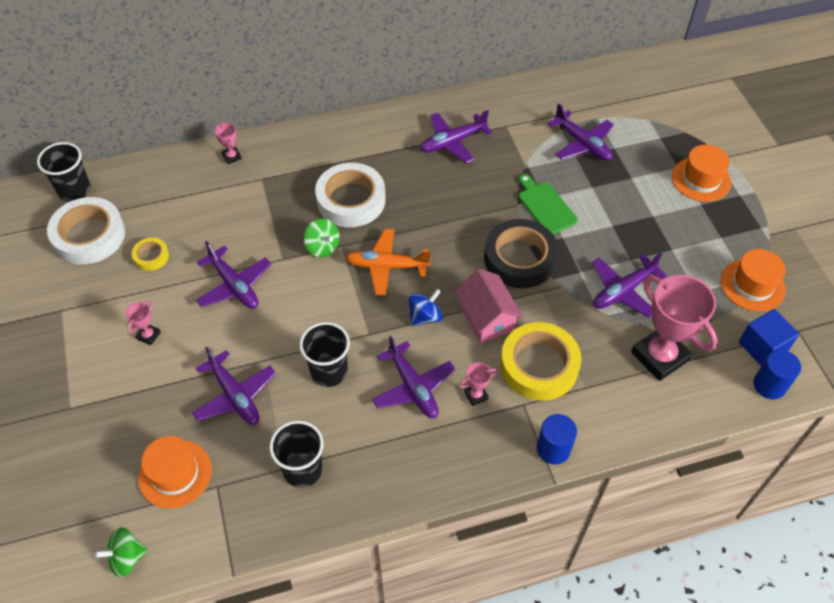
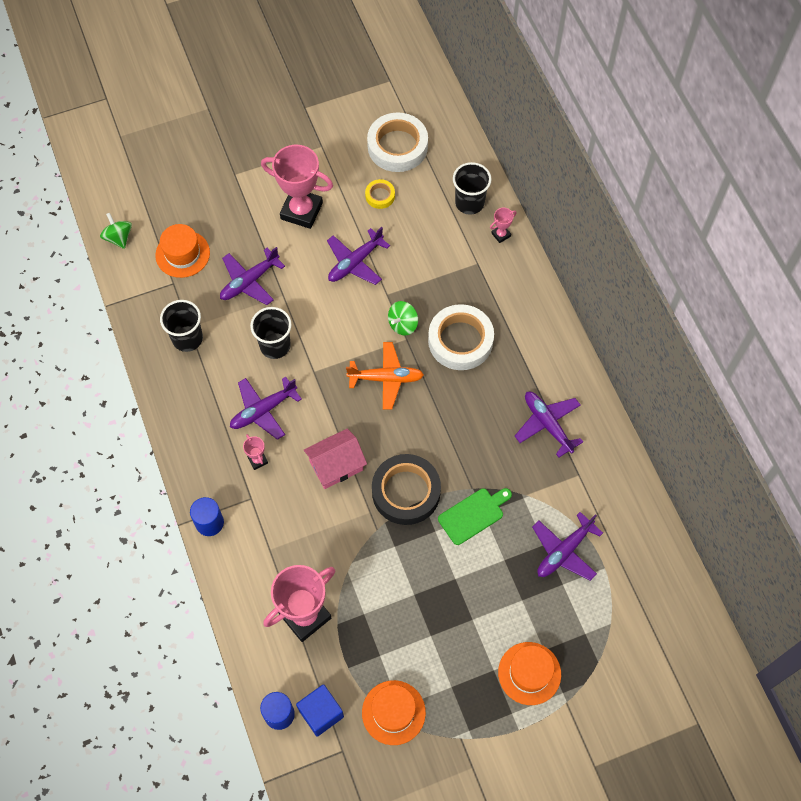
camera: 85 degrees right, 10 degrees up
black cup [37,142,91,202] -> black cup moved to [453,162,492,215]
pink trophy [125,301,161,345] -> pink trophy [261,145,333,229], size x2.33
orange plane [345,229,431,296] -> orange plane turned 90 degrees clockwise [346,342,424,410]
blue spinning top [408,289,443,326] -> none
yellow tape [500,322,582,401] -> none
purple plane [592,253,667,318] -> none

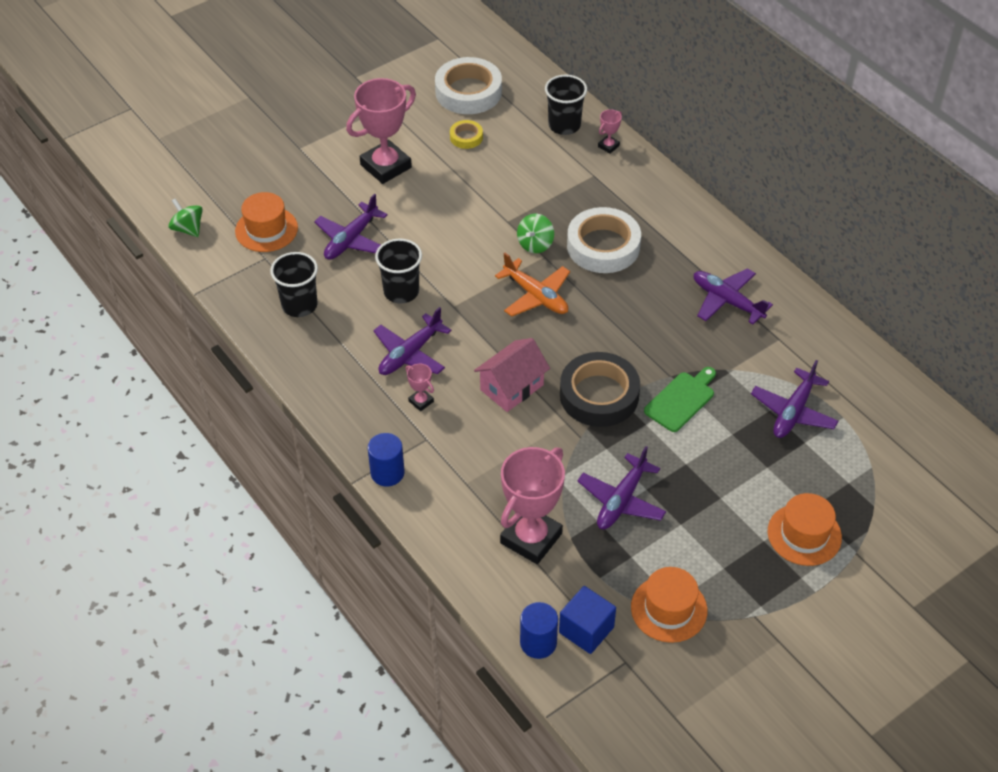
camera: 15 degrees left, 15 degrees down
pink trophy [261,145,333,229] -> pink trophy turned 45 degrees counterclockwise [346,78,416,184]
purple plane [327,227,390,285] -> purple plane moved to [577,446,666,529]
orange plane [346,342,424,410] -> orange plane turned 60 degrees clockwise [495,253,570,317]

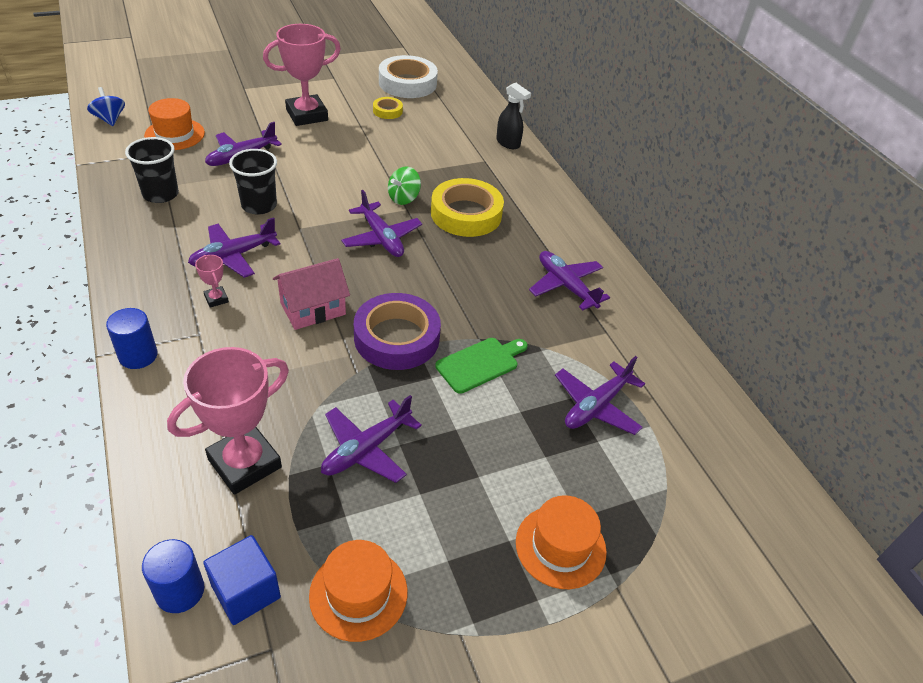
camera: 10 degrees right, 5 degrees down
green spinning top [168,198,203,237] -> blue spinning top [87,87,125,126]
orange plane [495,253,570,317] -> purple plane [341,190,422,257]
black cup [545,75,587,135] -> none
black tape [560,352,640,427] -> purple tape [354,293,441,370]
white tape [567,207,641,273] -> yellow tape [431,178,504,237]
pink trophy [598,109,622,154] -> black spray bottle [496,83,531,149]

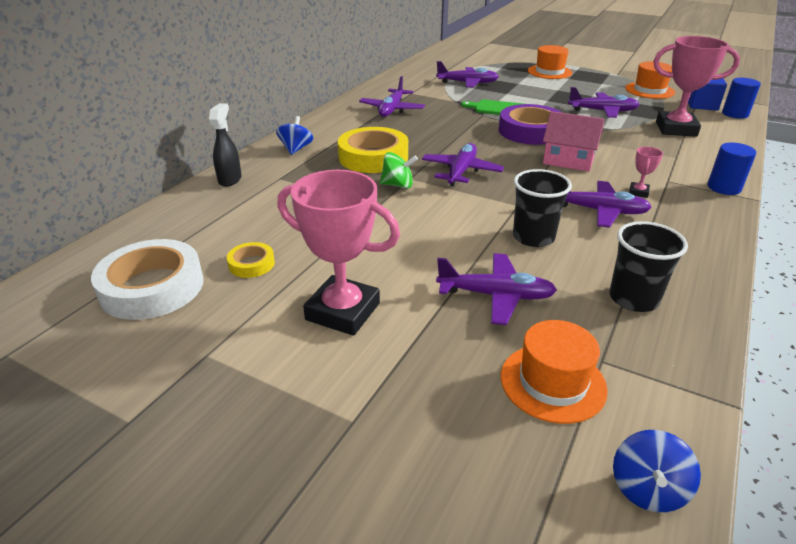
camera: 125 degrees left, 10 degrees down
none -> blue spinning top [276,116,313,155]

